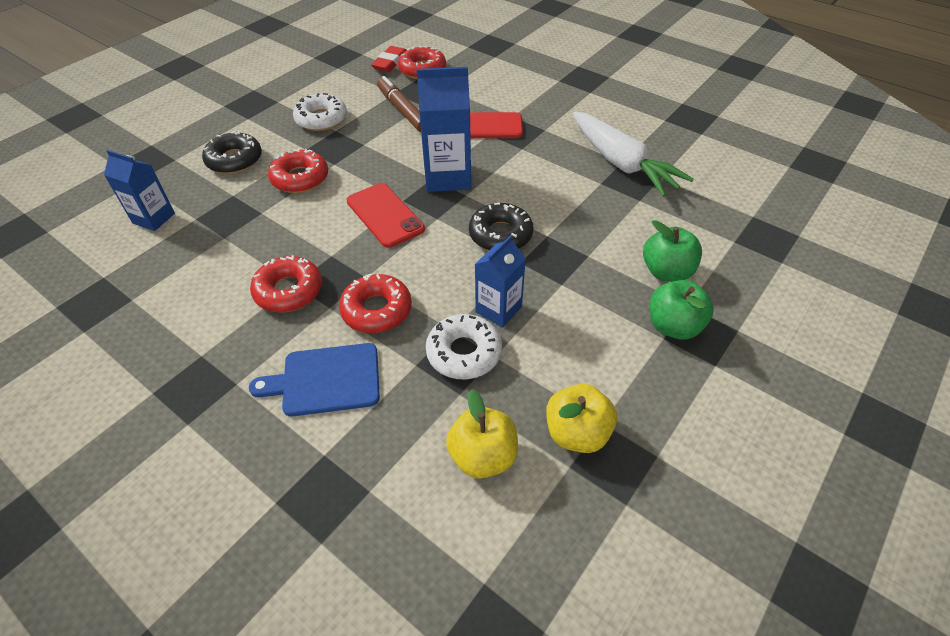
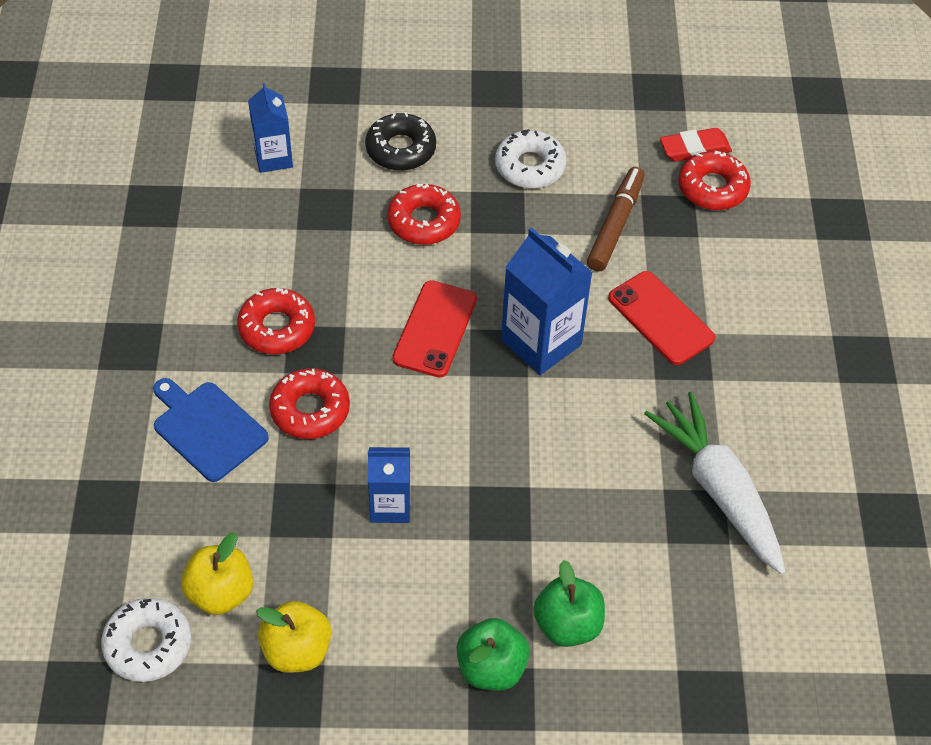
camera: 50 degrees right, 5 degrees up
white donut [426,314,502,379] -> white donut moved to [101,598,191,682]
black donut [469,203,533,250] -> none
white carrot [573,112,694,197] -> white carrot turned 135 degrees clockwise [644,392,785,574]

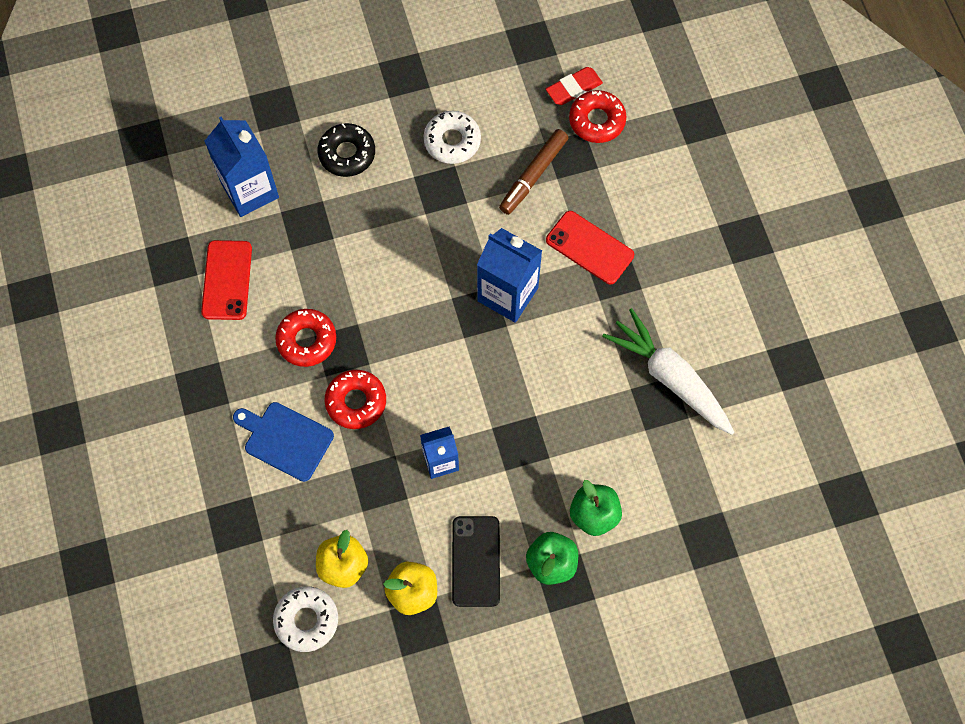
camera: 15 degrees left, 15 degrees up
blue carton [248,83,293,173] -> blue carton [205,117,279,217], size x1.59
red donut [387,183,461,245] -> none
red phone [392,280,477,377] -> red phone moved to [201,240,252,320]
brown marker [587,167,645,271] -> brown marker turned 150 degrees counterclockwise [499,129,568,215]
none -> black phone [452,516,500,607]

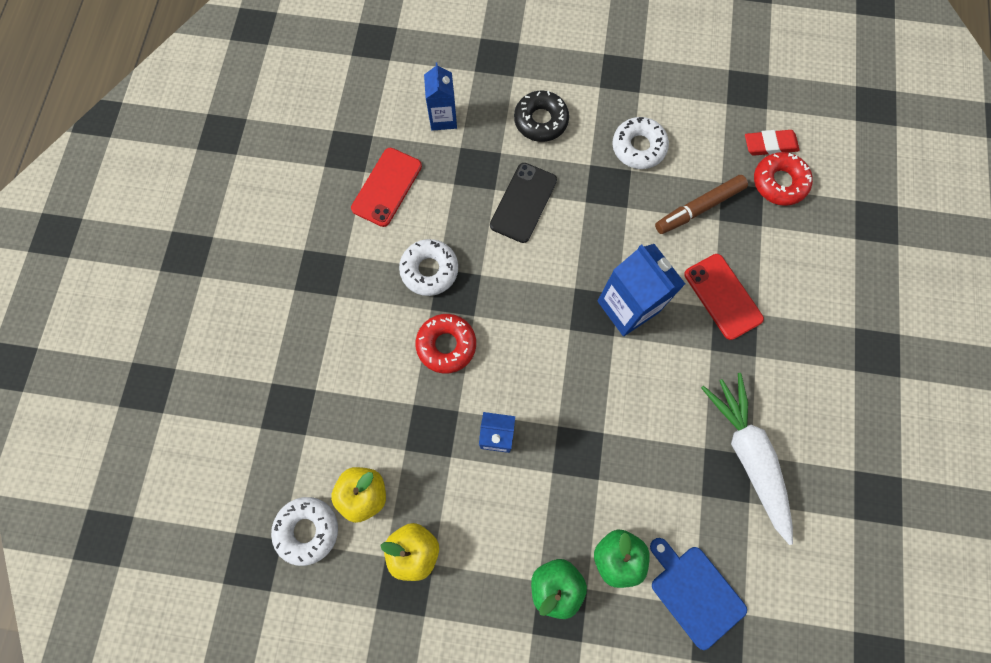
camera: 25 degrees right, 5 degrees up
blue carton [205,117,279,217] -> blue carton [424,62,457,131], size x0.63
blue cutting board [233,402,334,482] -> blue cutting board moved to [650,538,747,650]
red donut [275,309,336,367] -> white donut [399,239,458,296]
black phone [452,516,500,607] -> black phone moved to [490,163,557,243]

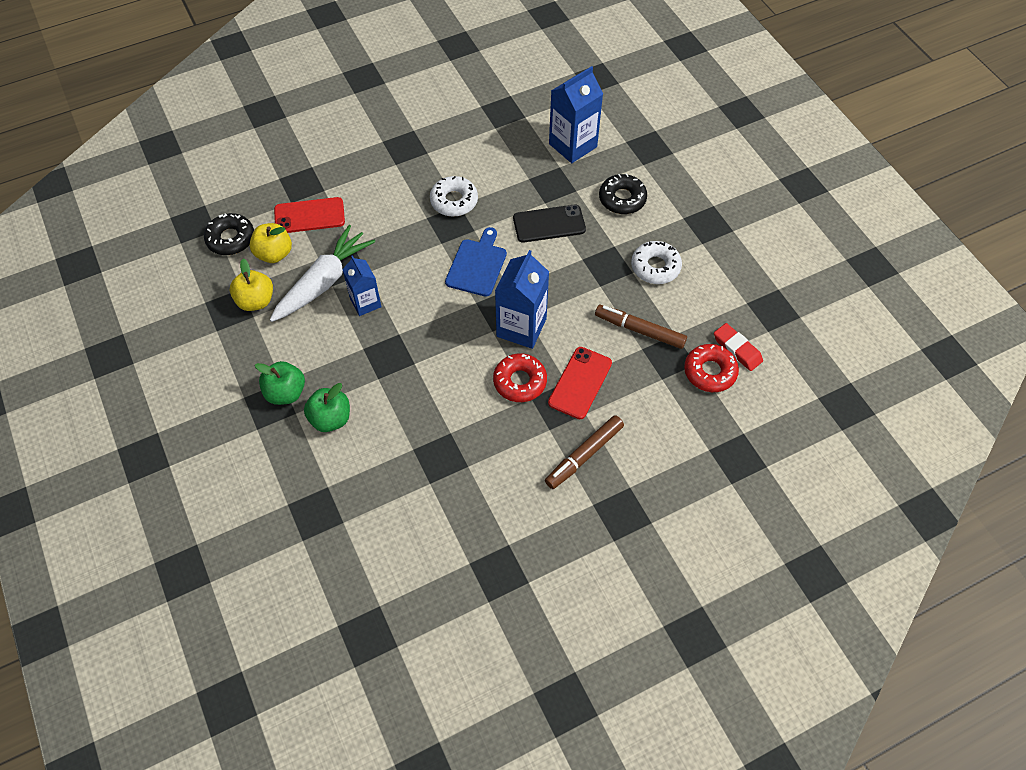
camera: 55 degrees right, 15 degrees down
white donut [271,497,338,566] -> black donut [204,213,254,255]
red phone [351,148,422,227] -> red phone moved to [274,197,345,233]
red donut [416,314,476,374] -> red donut moved to [493,353,547,402]
blue carton [424,62,457,131] -> blue carton [549,66,603,163], size x1.59
blue cutting board [650,538,747,650] -> blue cutting board moved to [445,227,507,297]
white carrot [701,373,793,545] -> white carrot moved to [270,225,375,322]
none -> brown marker [545,415,624,489]

